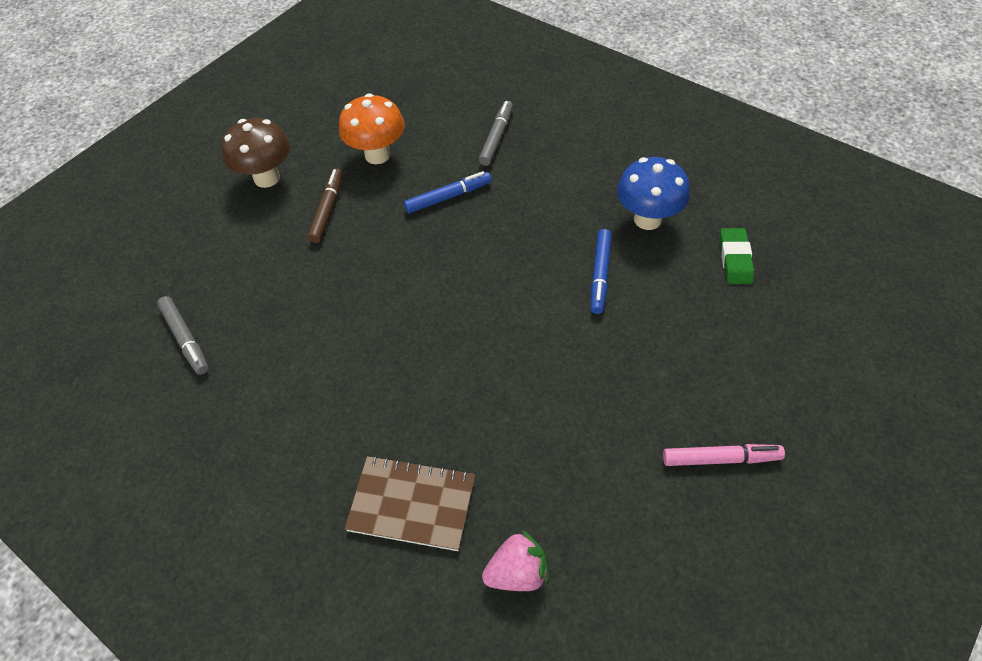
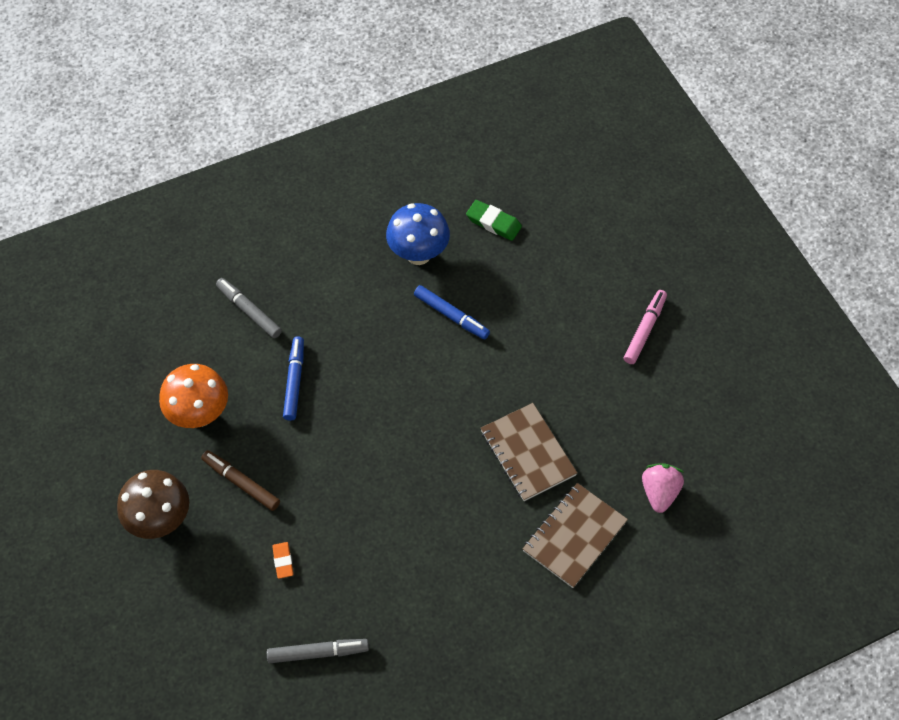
camera: 65 degrees left, 5 degrees up
none -> orange eraser [272,542,293,579]
none -> brown notebook [481,403,577,501]

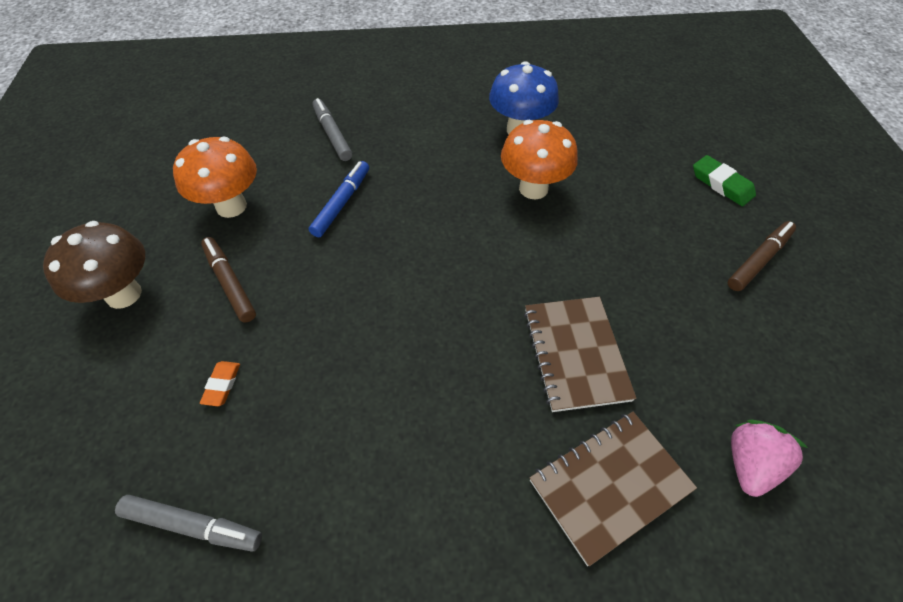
camera: 20 degrees right, 5 degrees down
blue marker [414,285,490,339] -> orange mushroom [501,120,578,199]
green eraser [466,200,522,241] -> green eraser moved to [693,155,756,206]
pink marker [624,290,667,364] -> brown marker [728,221,796,291]

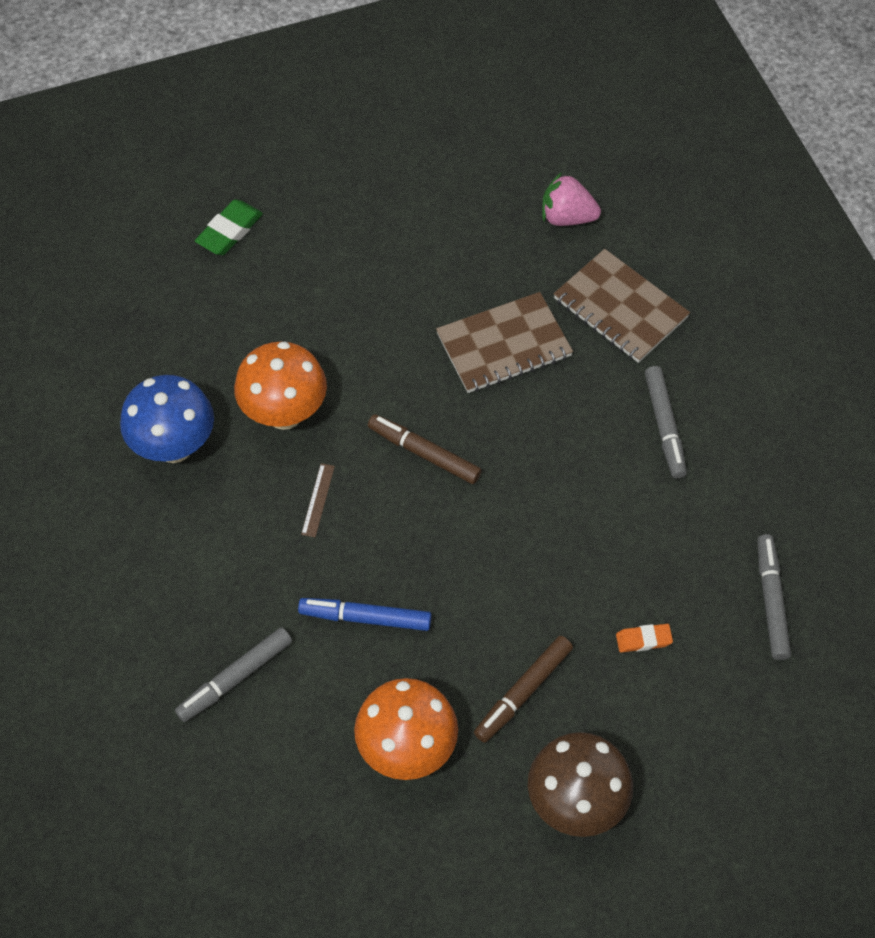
camera: 105 degrees left, 5 degrees up
brown marker [728,221,796,291] -> brown marker moved to [368,414,482,484]
none -> brown ruler [301,463,335,537]
none -> grey marker [645,366,687,479]

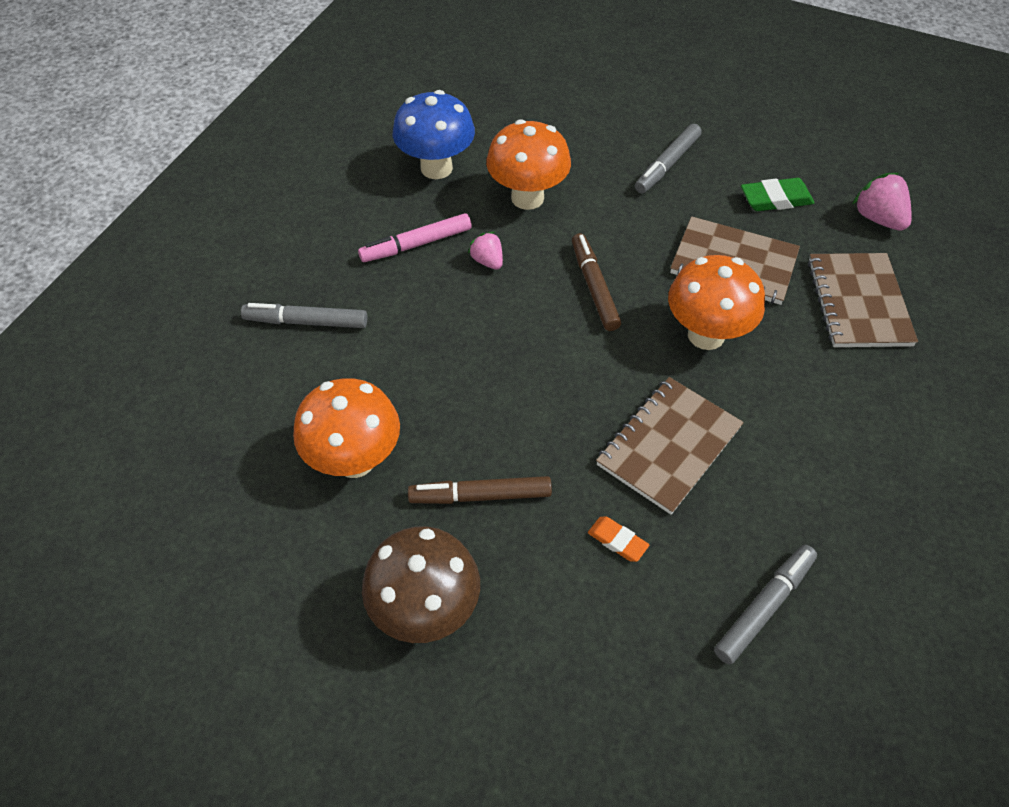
camera: 45 degrees right, 5 degrees down
green eraser [195,199,263,255] -> green eraser moved to [741,178,814,211]
blue marker [298,598,432,631] -> none
brown ruler [301,463,335,537] -> pink strawberry [468,232,503,270]
grey marker [645,366,687,479] -> grey marker moved to [635,124,702,194]
none -> pink marker [358,213,472,262]
none -> brown notebook [596,377,744,515]
none -> orange mushroom [668,255,765,350]

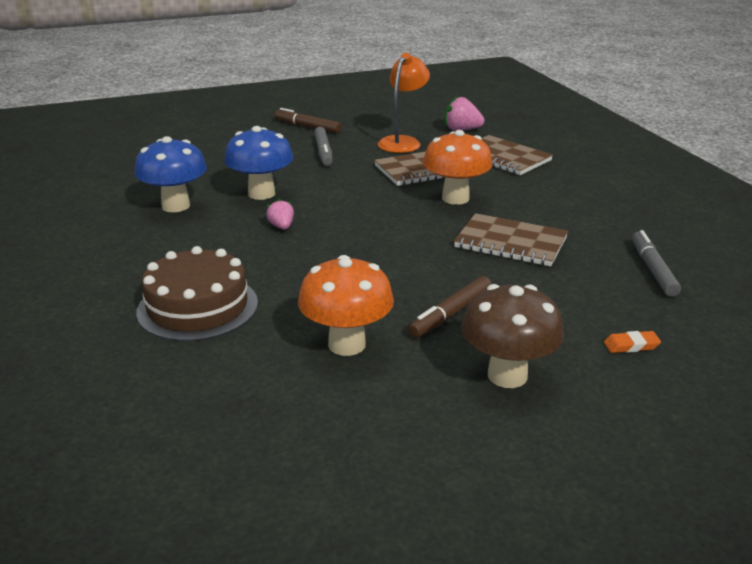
camera: 45 degrees left, 25 degrees down
grey marker [241,303,367,328] -> brown cake [136,246,258,341]
pink marker [358,213,472,262] -> none
pink strawberry [468,232,503,270] -> pink strawberry turned 60 degrees clockwise [266,199,294,229]
orange mushroom [486,119,571,210] -> blue mushroom [224,126,293,200]
brown marker [572,233,621,331] -> brown marker moved to [275,108,342,133]
orange eraser [588,517,649,562] -> orange eraser moved to [604,331,661,353]
brown notebook [596,377,744,515] -> brown notebook turned 60 degrees counterclockwise [454,213,568,266]
green eraser [741,178,814,211] -> orange lamp [378,53,430,153]

